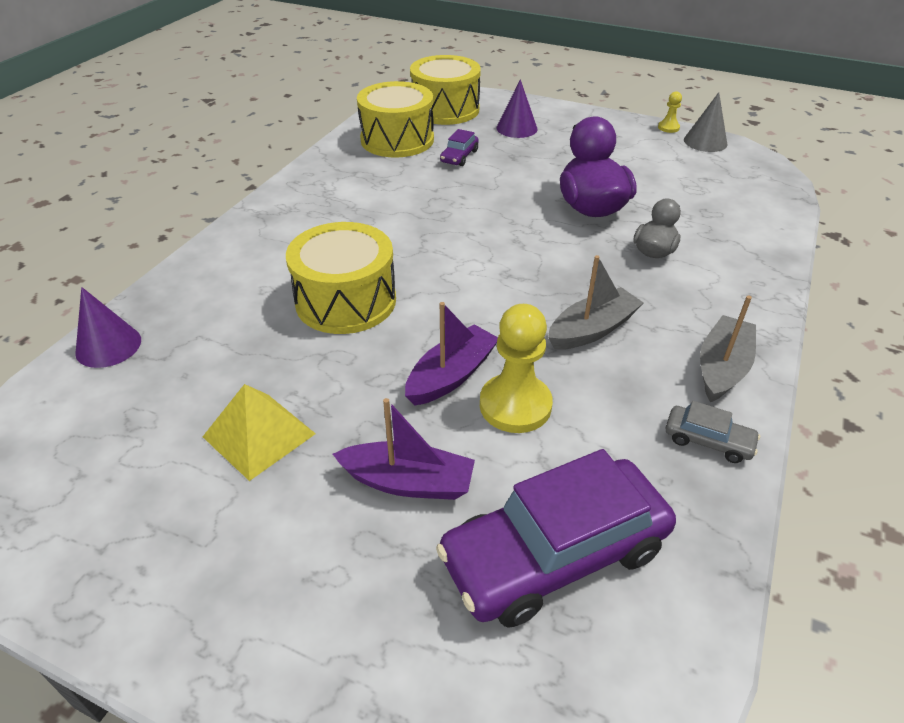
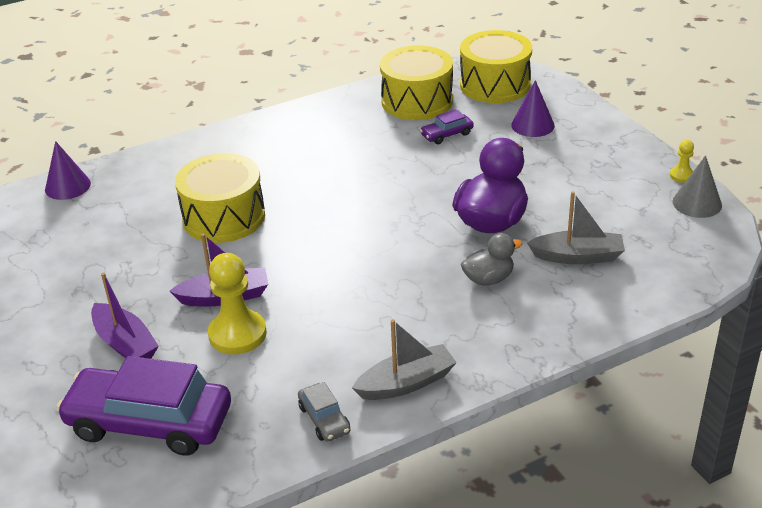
camera: 40 degrees right, 5 degrees down
yellow pyramid [203,384,316,481] -> none
grey boat [548,255,643,350] -> grey boat moved to [527,192,625,264]

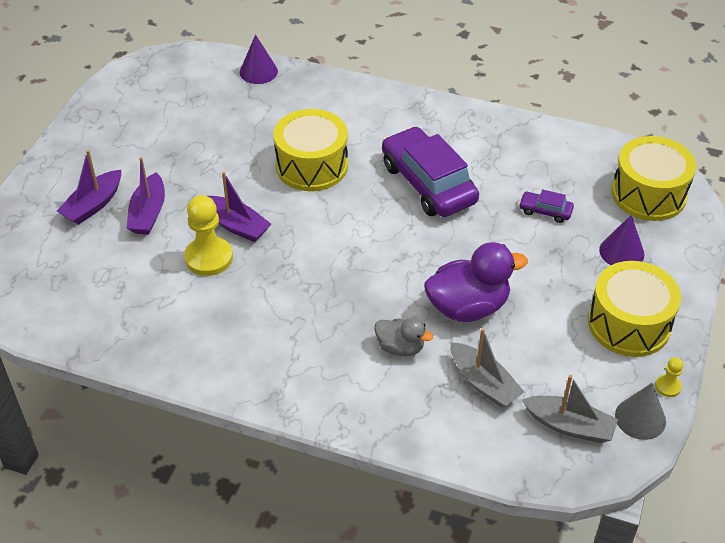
camera: 45 degrees right, 10 degrees up
purple car [56,356,231,456] -> purple car moved to [382,126,479,217]
grey car [298,382,350,442] -> none
grey boat [352,319,457,400] -> grey boat moved to [522,375,618,443]
yellow drum [380,45,453,120] -> yellow drum moved to [588,261,681,357]
none -> purple boat [57,150,121,225]

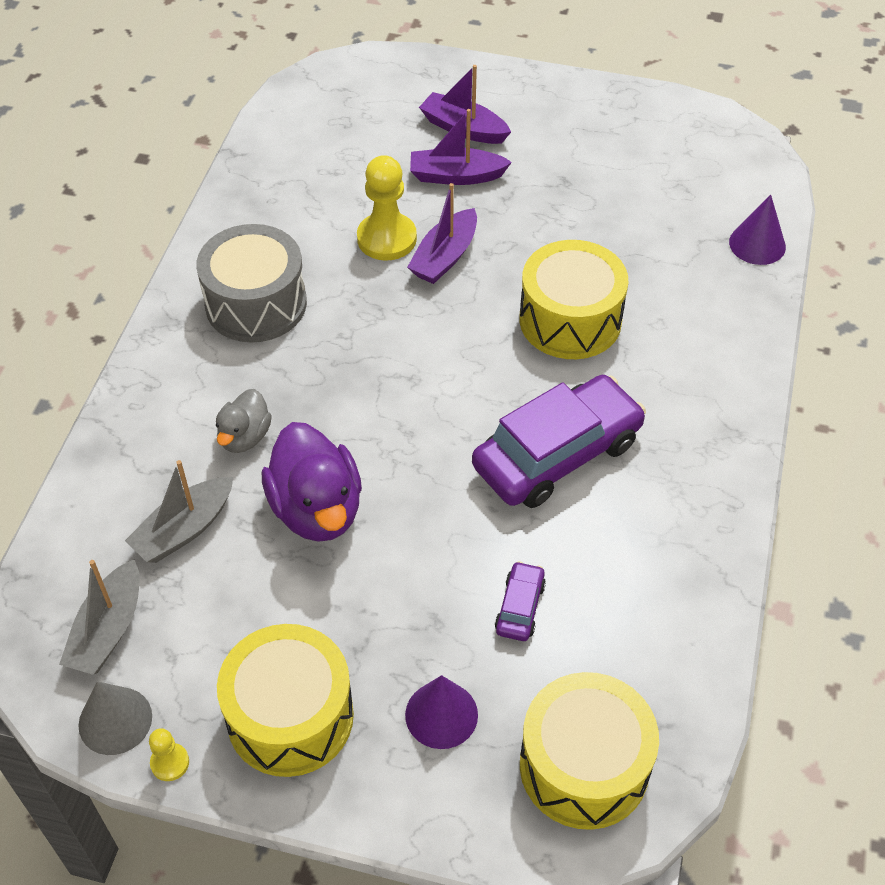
camera: 85 degrees right, 5 degrees up
none -> grey drum [196,224,307,342]

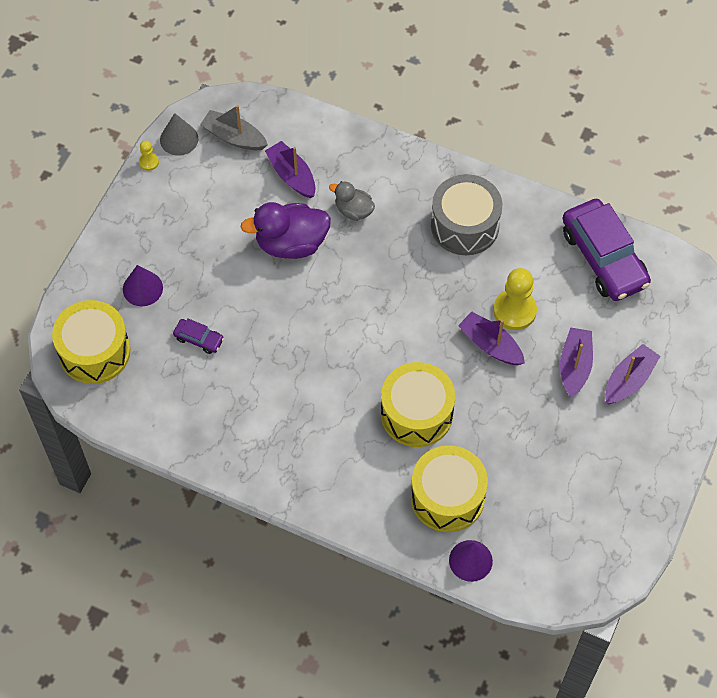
camera: 100 degrees right, 10 degrees up
grey boat [125,460,233,563] -> purple boat [265,141,315,198]
yellow drum [217,624,354,777] -> yellow drum moved to [411,445,488,532]
purple car [472,375,646,508] -> purple car moved to [562,199,651,301]

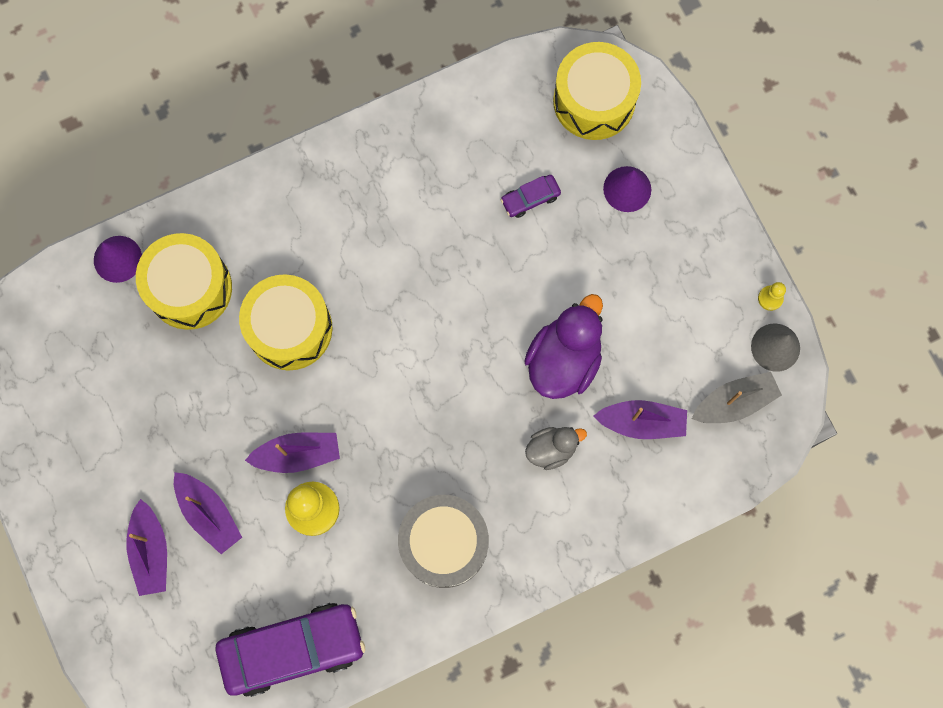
camera: 130 degrees right, 15 degrees up
purple car [562,199,651,301] -> purple car turned 150 degrees clockwise [216,603,366,697]

